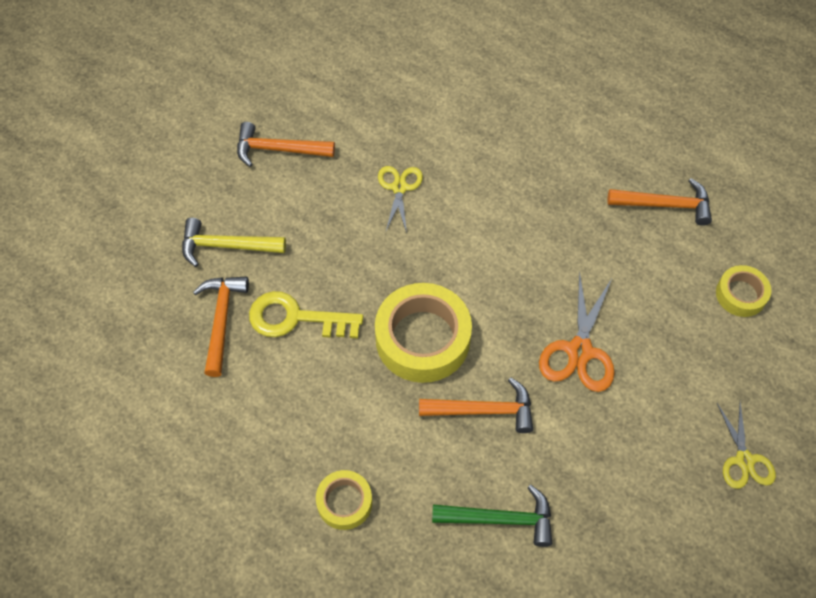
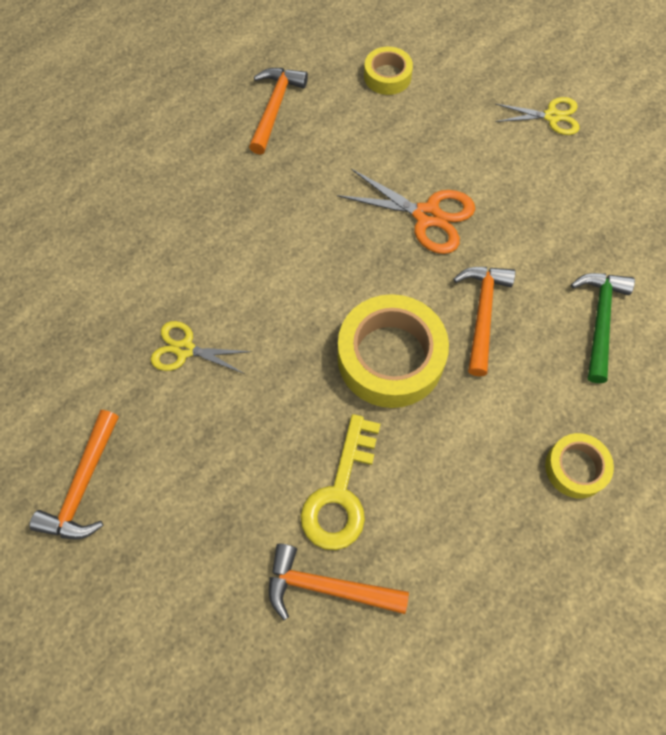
camera: 80 degrees left, 5 degrees up
yellow hammer [182,218,286,267] -> none

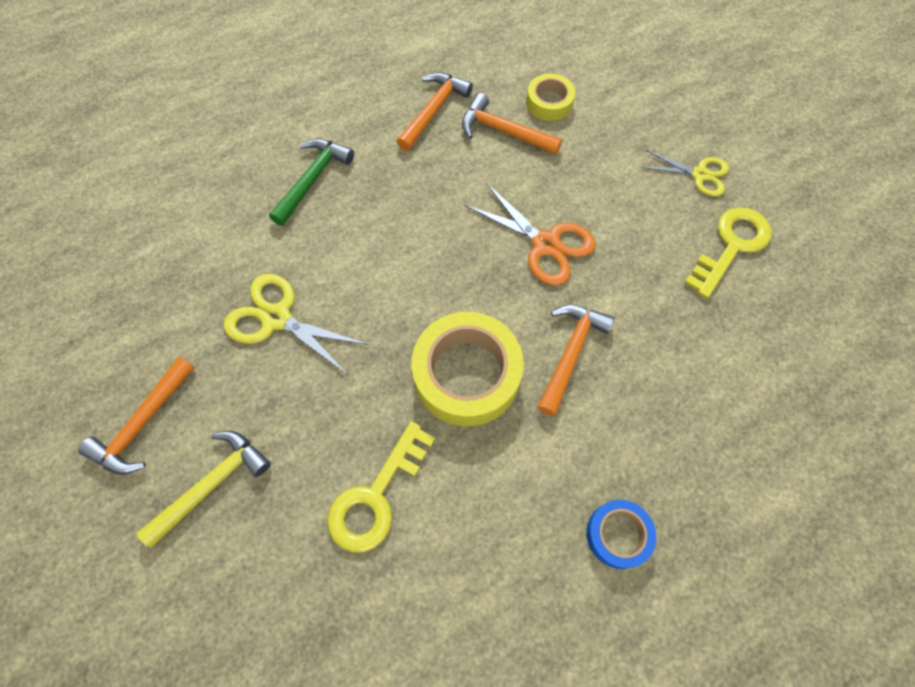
camera: 15 degrees right, 0 degrees up
yellow scissors [151,321,252,374] -> yellow scissors [223,274,369,375], size x1.51
orange hammer [269,543,409,620] -> orange hammer moved to [462,93,562,155]
yellow tape [545,433,614,498] -> blue tape [586,500,657,569]
green hammer [571,273,635,383] -> green hammer moved to [269,138,354,226]
none -> yellow hammer [136,431,271,548]
none -> yellow key [684,207,772,298]

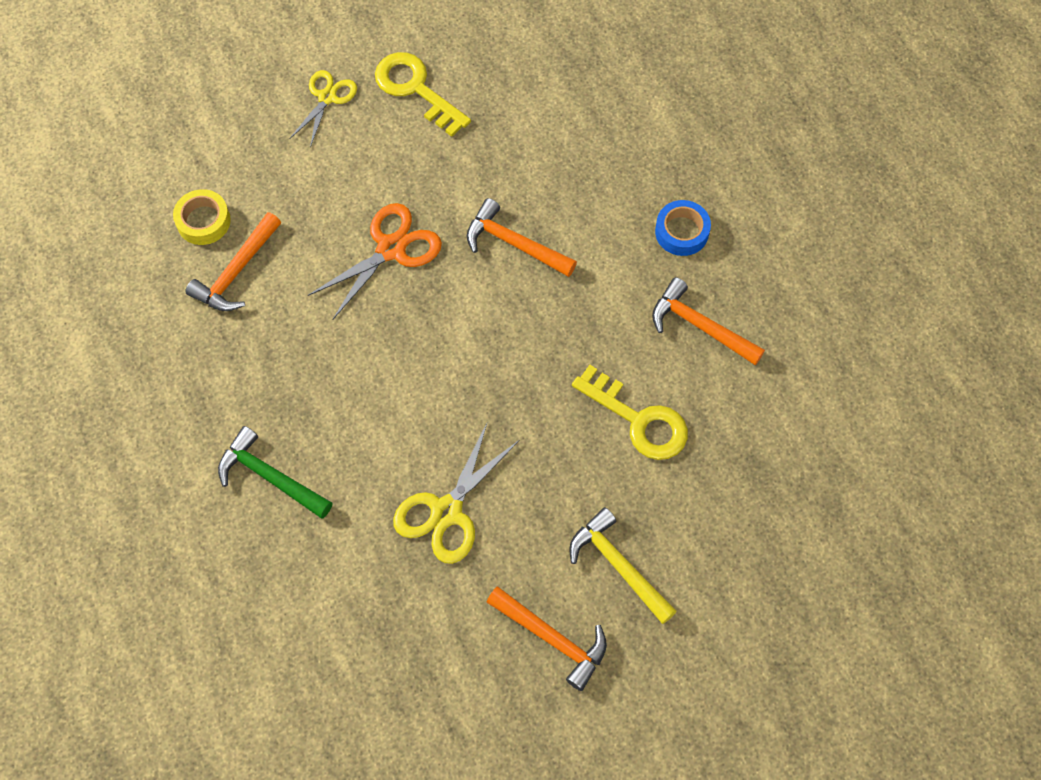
camera: 85 degrees left, 0 degrees up
orange hammer [396,72,473,151] -> orange hammer moved to [652,277,765,365]
yellow tape [412,312,524,426] -> none

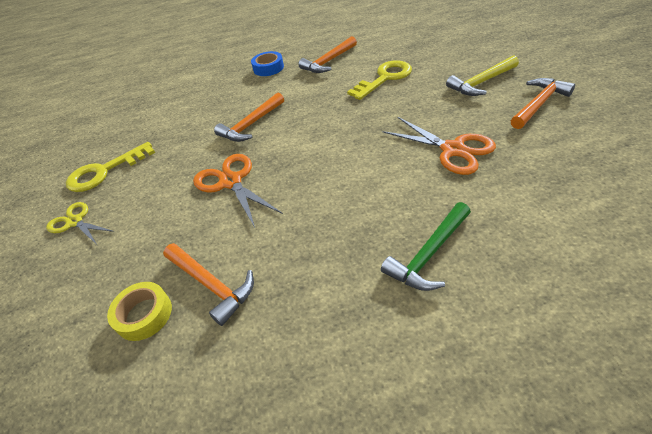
camera: 75 degrees left, 20 degrees down
yellow scissors [393,421,519,564] -> orange scissors [382,117,496,175]

